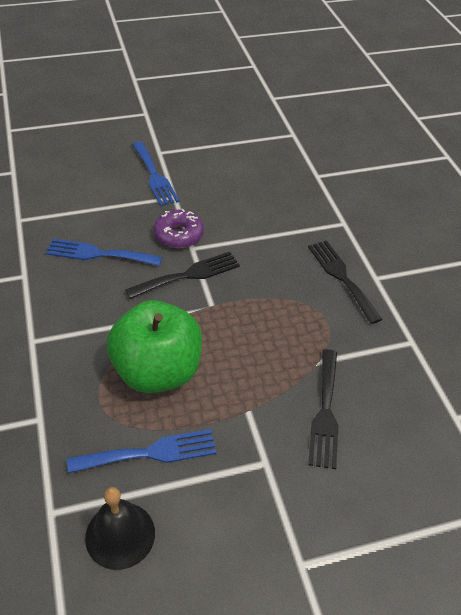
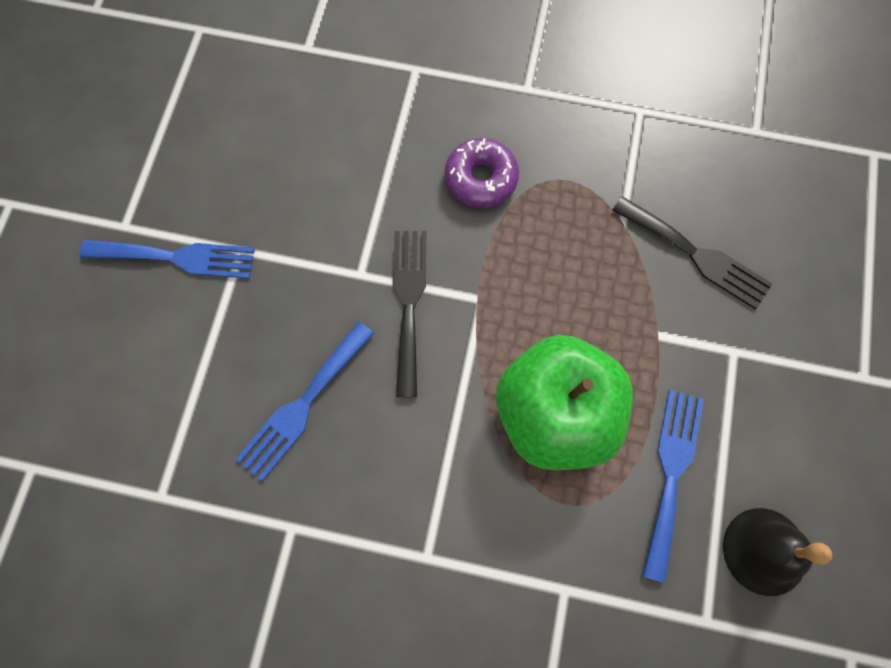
camera: 60 degrees left, 25 degrees up
purple donut [154,209,204,248] -> purple donut moved to [445,138,519,208]
black fork [308,240,383,324] -> none

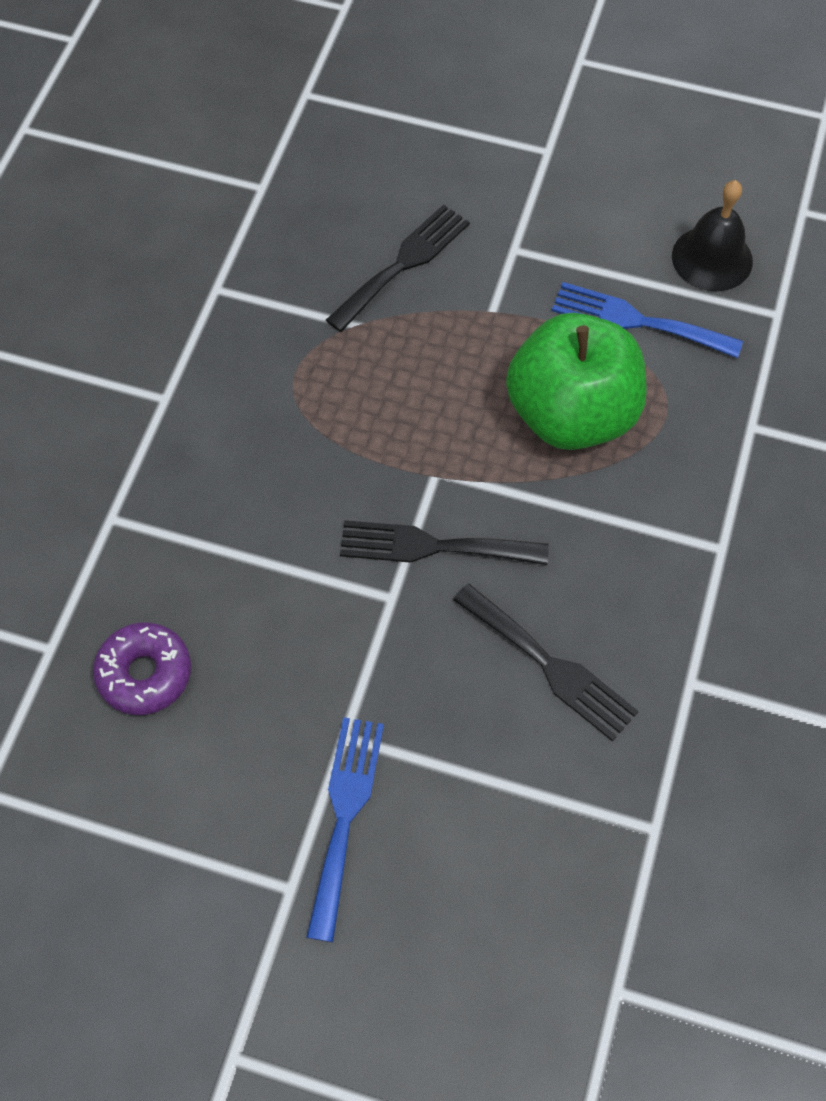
camera: 85 degrees left, 10 degrees down
blue fork [235,322,374,481] -> black fork [453,584,639,742]
purple donut [445,138,519,208] -> purple donut moved to [93,622,191,715]

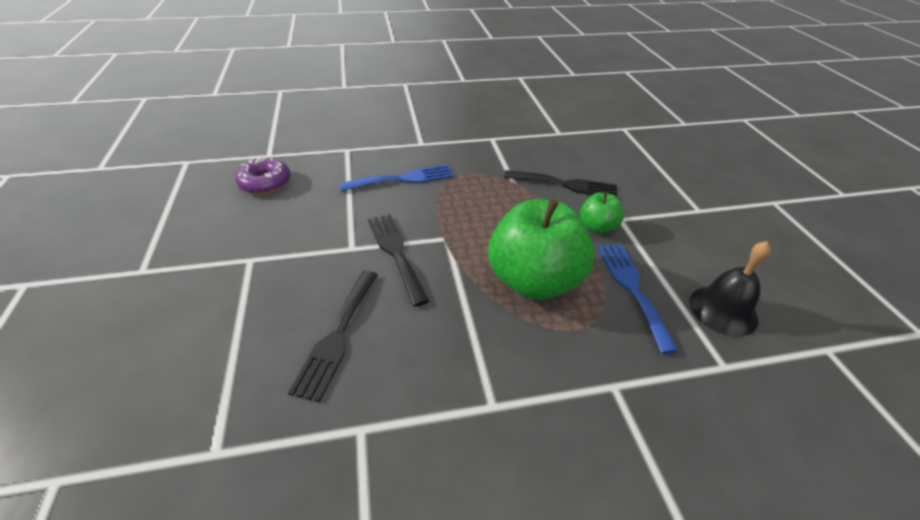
camera: 60 degrees right, 20 degrees down
blue fork [306,717,384,942] -> blue fork moved to [339,165,454,192]
none -> green apple [580,192,624,234]

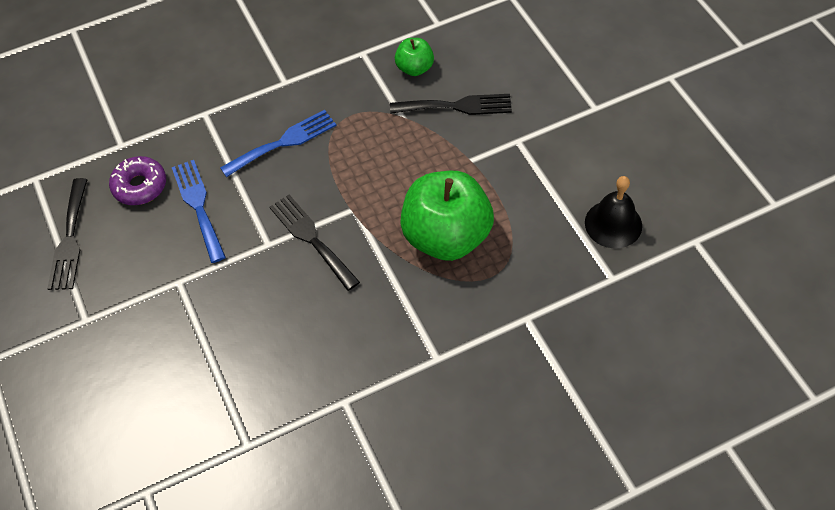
camera: 10 degrees left, 15 degrees up
black fork [288,271,378,402] -> black fork moved to [47,178,88,290]
green apple [580,192,624,234] -> green apple moved to [395,38,434,76]
blue fork [597,244,678,354] -> blue fork moved to [172,160,226,263]

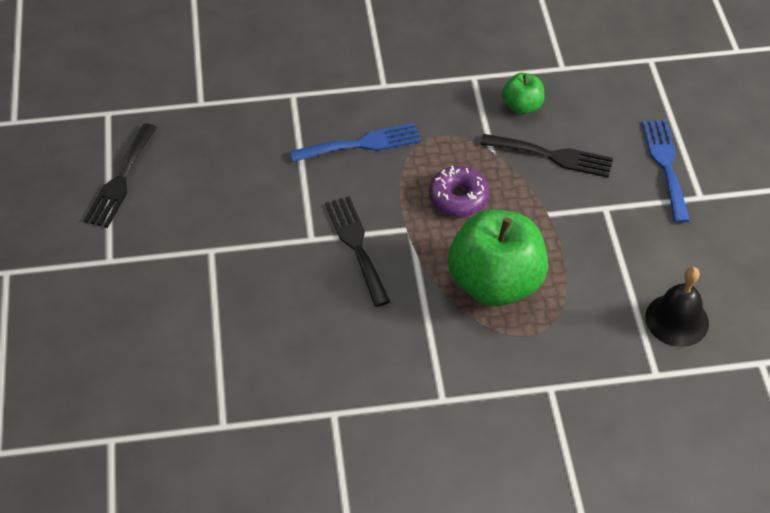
camera: 15 degrees right, 5 degrees down
purple donut [109,156,166,205] -> purple donut moved to [429,166,489,217]
blue fork [172,160,226,263] -> blue fork moved to [642,120,690,223]

